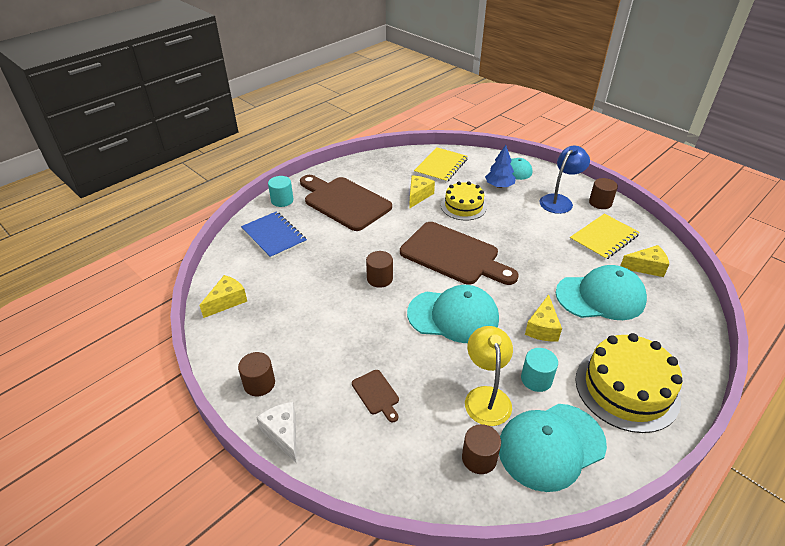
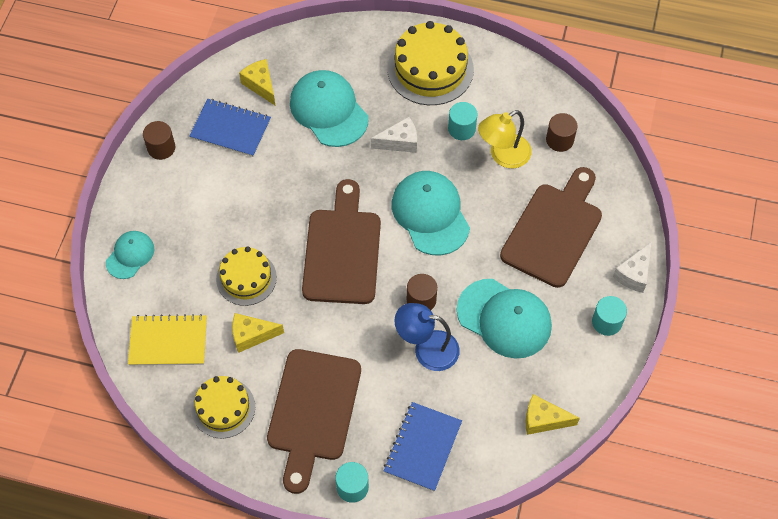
camera: 120 degrees left, 20 degrees up
brown cylinder [238,352,275,396] -> turquoise cylinder [592,296,627,336]
brown cutting board [352,370,399,422] -> brown cutting board [500,167,602,288], size x2.38
blue tree [485,145,516,188] -> none
turquoise cap [499,404,607,492] -> turquoise cap moved to [457,279,552,359]
yellow cheese [525,294,562,341] -> white cheese [371,117,417,153]
blue lamp [539,146,590,214] -> blue lamp moved to [394,303,460,371]
yellow notebook [570,214,640,260] -> blue notebook [189,99,271,157]
none -> yellow cake [192,376,255,439]

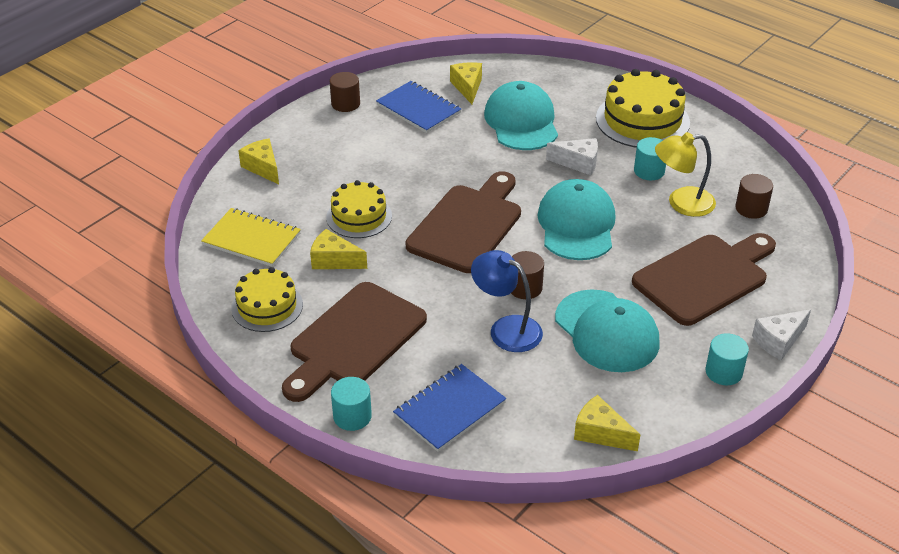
camera: 25 degrees right, 20 degrees down
turquoise cap [106,231,154,279] -> yellow cheese [238,138,279,184]

